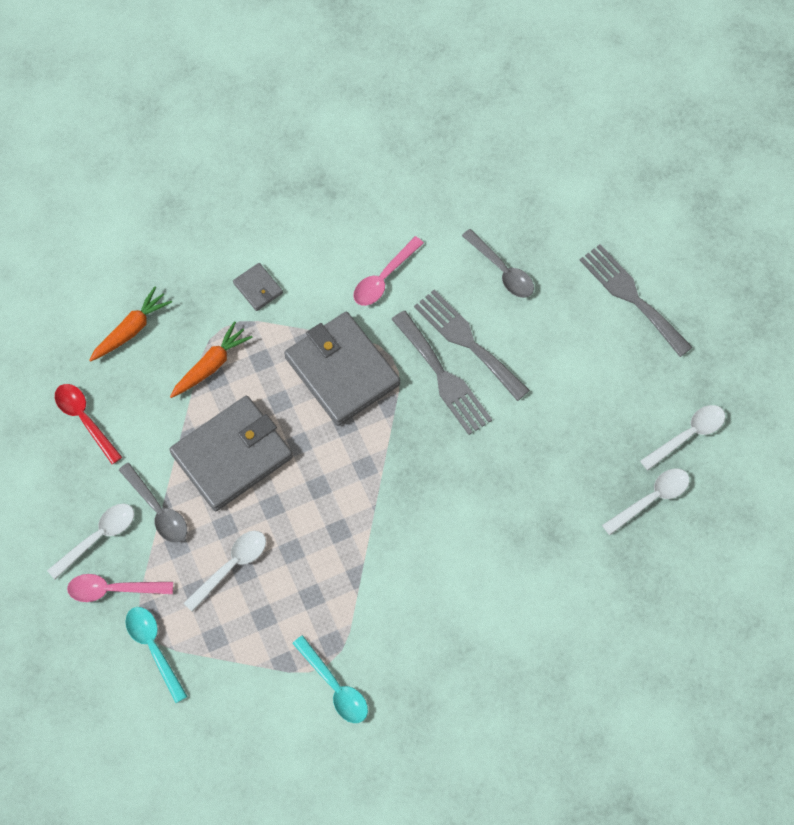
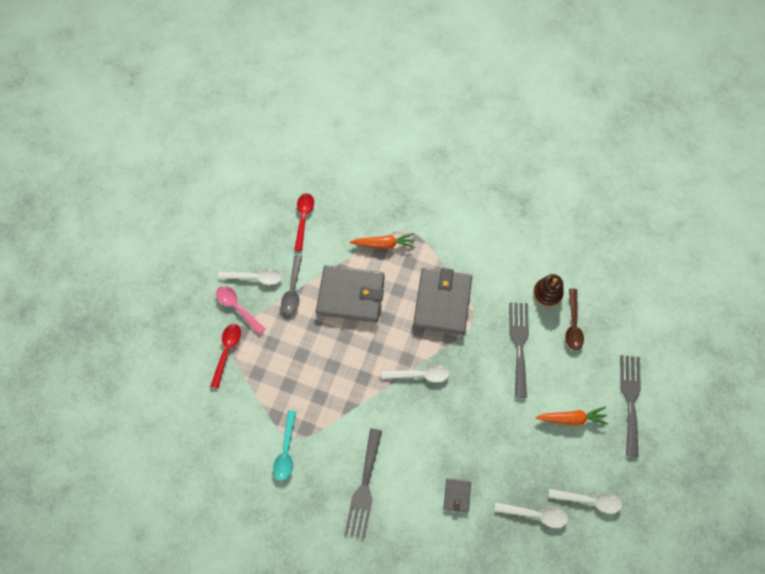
camera: 45 degrees right, 0 degrees up
orange carrot [89,287,172,361] -> orange carrot moved to [535,407,608,425]
turquoise spoon [125,607,188,703] -> red spoon [210,324,241,388]
white spoon [184,531,266,612] -> white spoon moved to [381,364,450,383]
grey wallet [233,263,283,311] -> grey wallet moved to [444,478,471,512]
pink spoon [353,236,424,306] -> none
grey fork [391,311,492,435] -> grey fork moved to [345,428,382,539]
grey spoon [462,229,534,298] -> brown spoon [565,289,584,350]
none -> brown stacking toy [533,274,564,307]

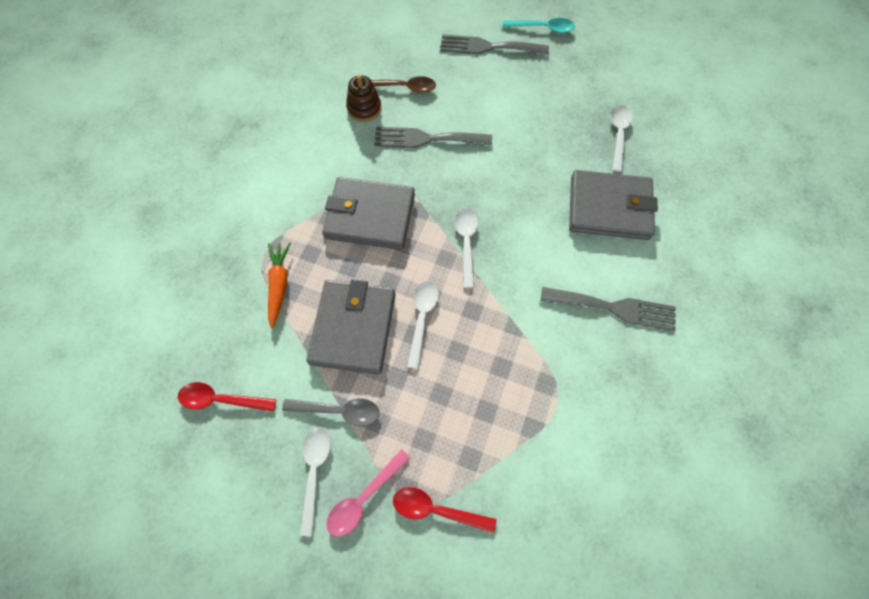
camera: 90 degrees left, 0 degrees up
turquoise spoon [273,410,296,481] -> turquoise spoon moved to [503,18,575,33]
grey wallet [444,478,471,512] -> grey wallet [569,170,658,240], size x2.28
orange carrot [535,407,608,425] -> none
white spoon [548,489,622,514] -> white spoon moved to [407,281,439,369]

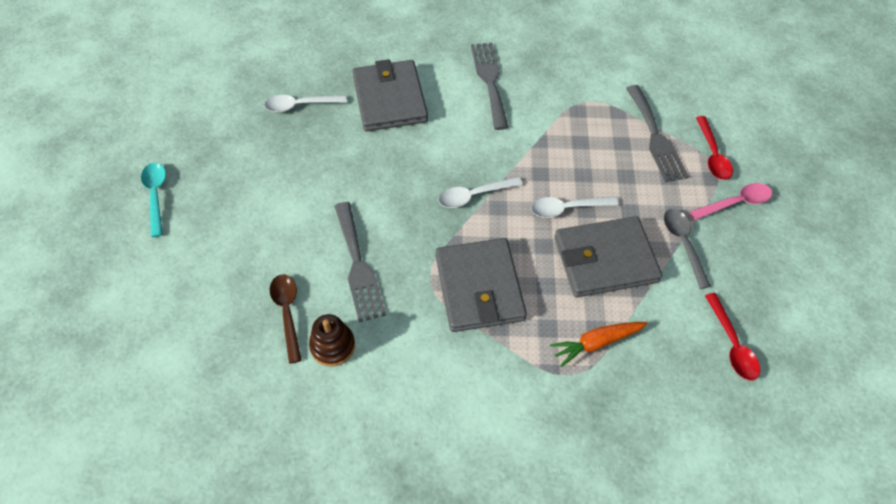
camera: 110 degrees left, 10 degrees down
white spoon [300,427,331,536] -> none
pink spoon [327,449,410,537] -> pink spoon turned 45 degrees counterclockwise [690,183,772,220]
grey fork [440,34,549,55] -> grey fork moved to [626,85,689,182]

